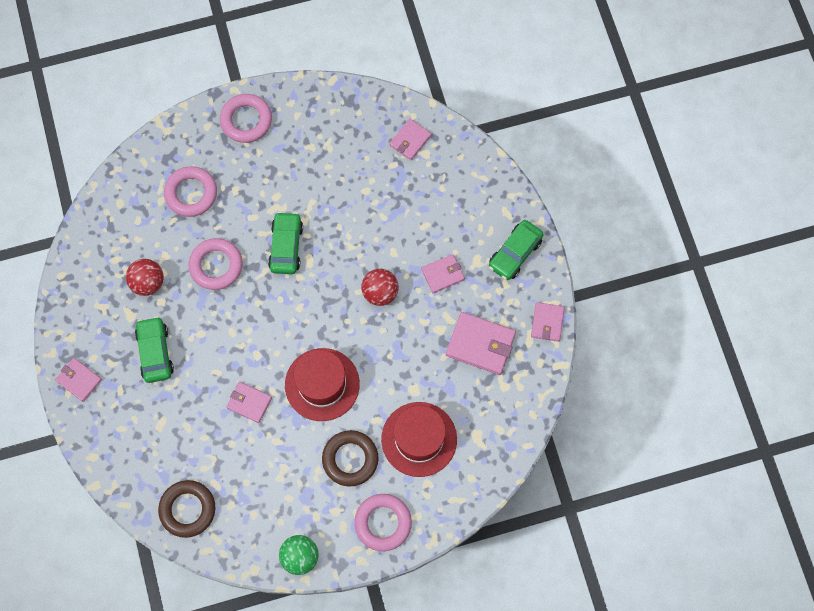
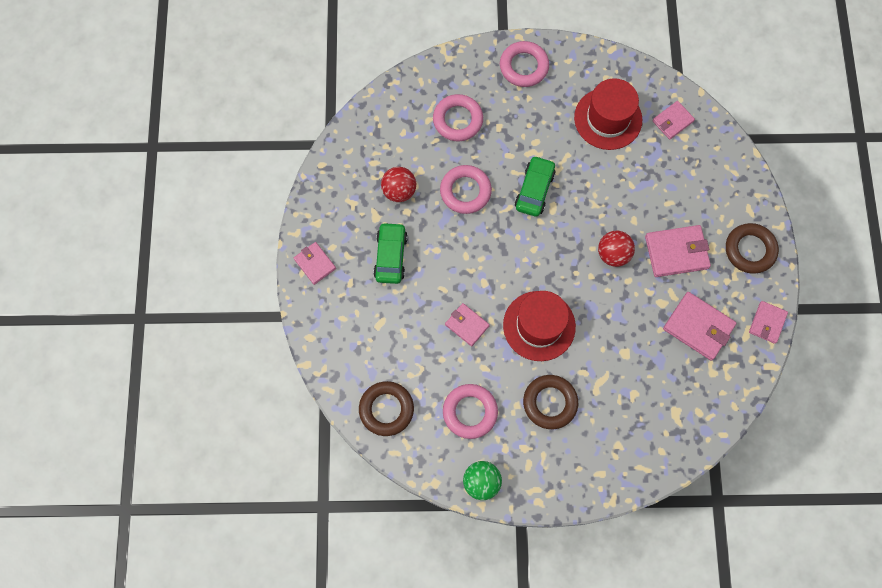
camera: 15 degrees right, 0 degrees up
pink ring [354,494,412,551] -> pink ring moved to [443,384,498,439]
red hat [381,402,457,477] -> red hat moved to [574,78,642,150]
pink wallet [421,254,465,293] -> pink wallet [645,225,711,277], size x1.62
green car [489,220,544,280] -> brown ring [726,223,779,274]

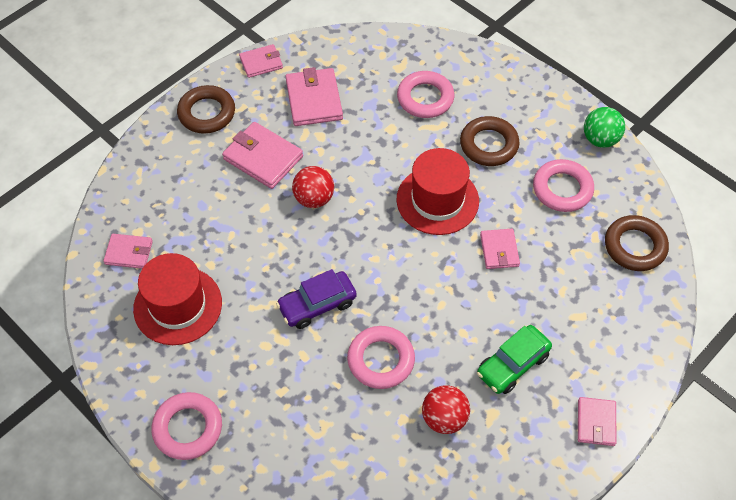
camera: 135 degrees left, 15 degrees down
pink ring [433,94,483,142] -> pink ring moved to [397,71,454,118]
green car [515,156,556,217] -> purple car [276,269,357,329]

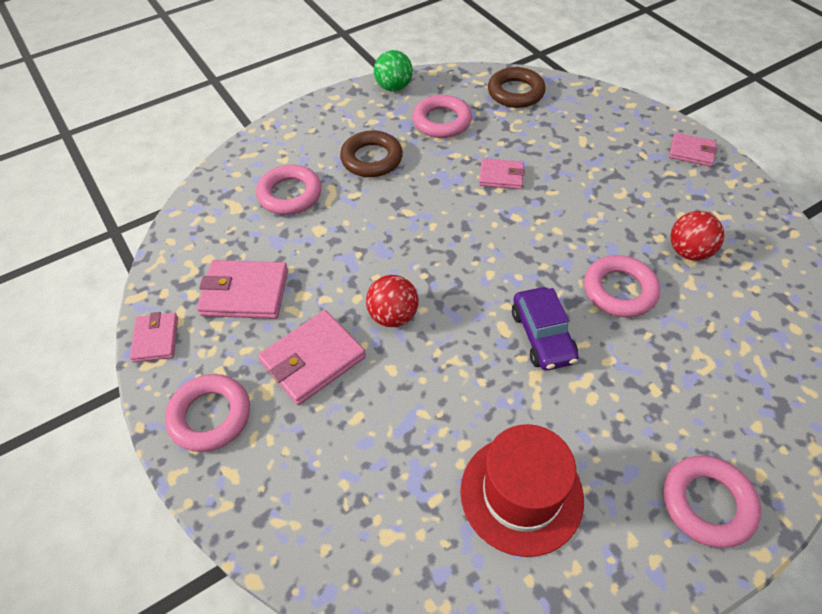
camera: 75 degrees left, 5 degrees down
pink wallet [103,234,153,269] -> none
brown ring [177,85,235,134] -> pink ring [165,374,250,452]
red hat [397,148,479,235] -> none
green car [477,325,552,394] -> none

